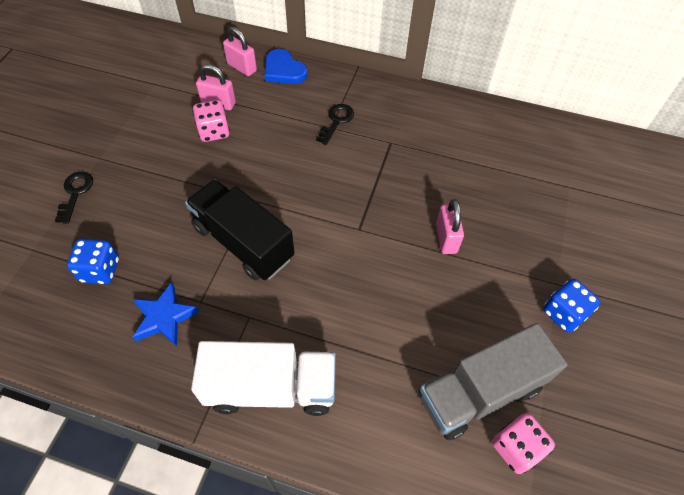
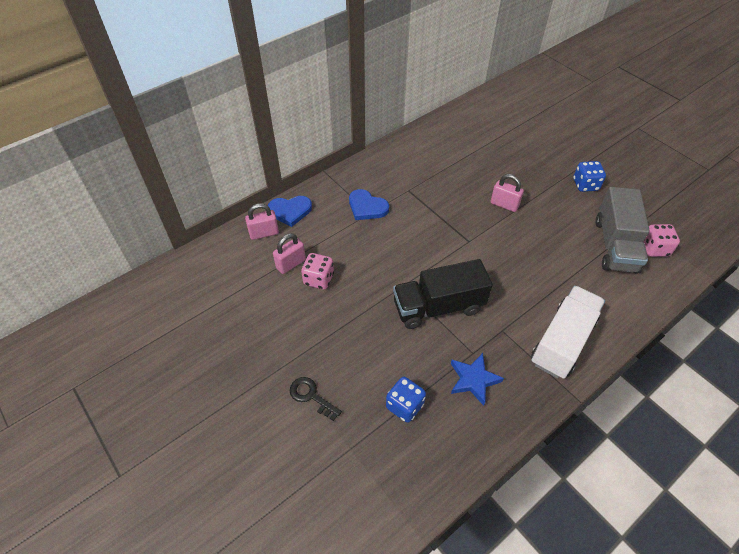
camera: 55 degrees left, 5 degrees down
black key [316,104,354,145] -> blue heart [349,189,389,220]

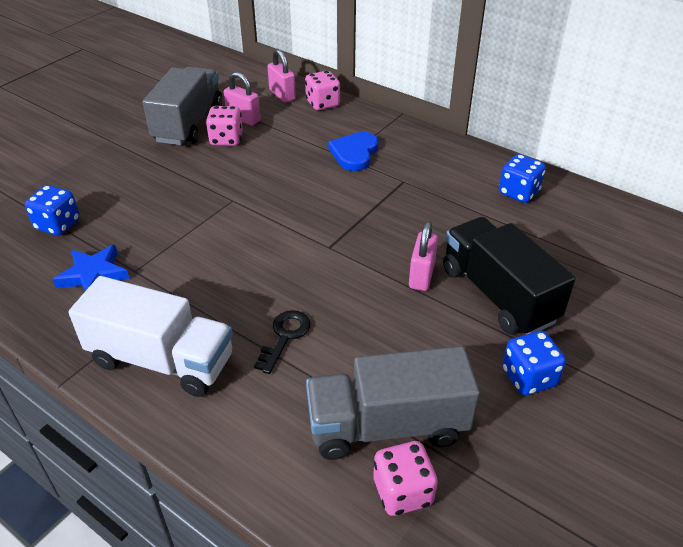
camera: 75 degrees right, 10 degrees down
blue heart [268,196,312,227] -> pink dice [305,71,340,110]
black key [290,377,342,421] -> black key moved to [254,310,310,374]
black truck [393,259,493,329] -> black truck moved to [443,217,576,335]
none -> grey truck [142,66,222,145]
none -> blue dice [499,154,546,203]

